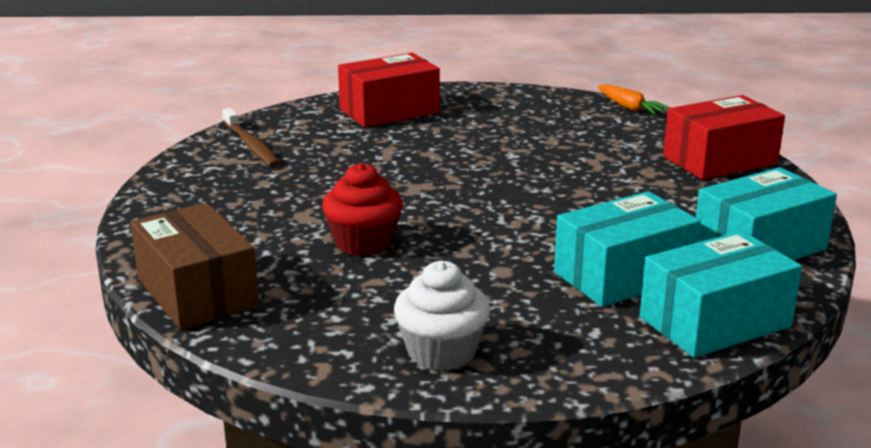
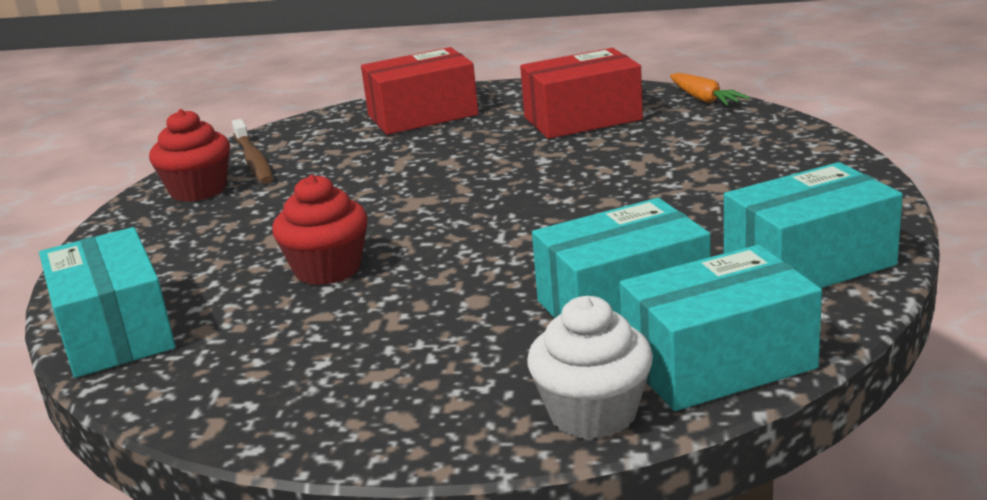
camera: 10 degrees right, 0 degrees up
brown box [130,203,259,330] -> turquoise box [39,227,176,378]
white cupcake [394,261,490,371] -> white cupcake moved to [527,296,653,439]
red box [663,95,785,180] -> red box moved to [520,48,643,139]
none -> red cupcake [149,109,230,202]

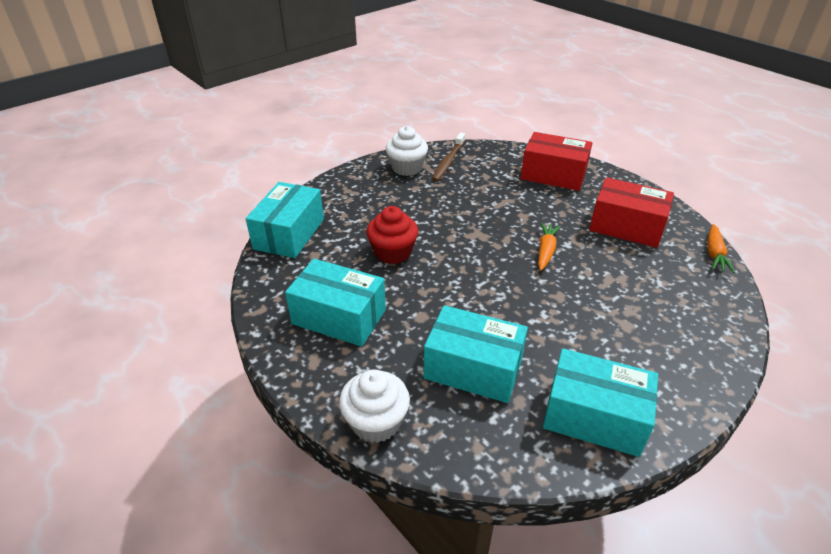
camera: 40 degrees right, 15 degrees up
red cupcake [149,109,230,202] -> white cupcake [386,126,428,176]
turquoise box [620,245,822,411] -> turquoise box moved to [285,259,386,346]
none -> orange carrot [538,222,561,271]

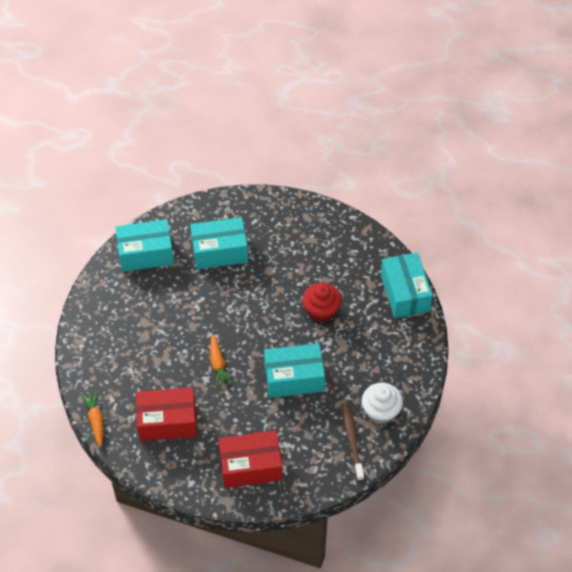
camera: 150 degrees right, 15 degrees up
turquoise box [285,259,386,346] -> turquoise box moved to [264,343,325,398]
white cupcake [339,369,410,443] -> none

